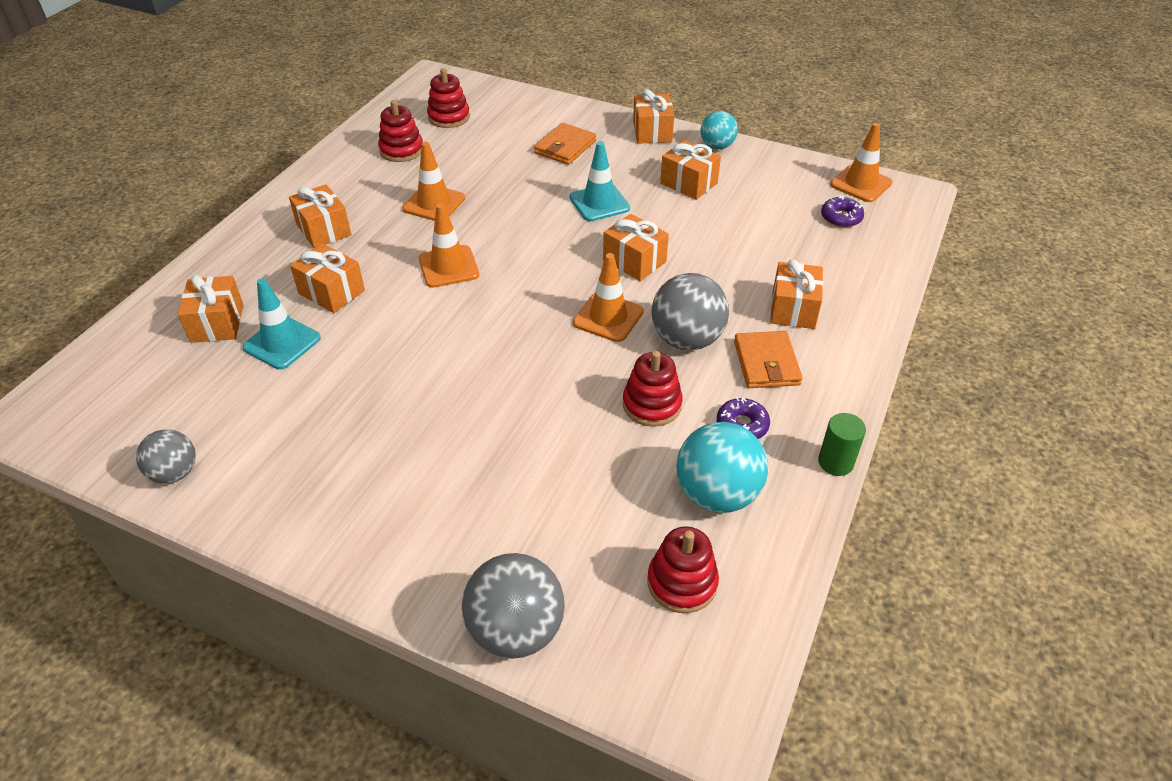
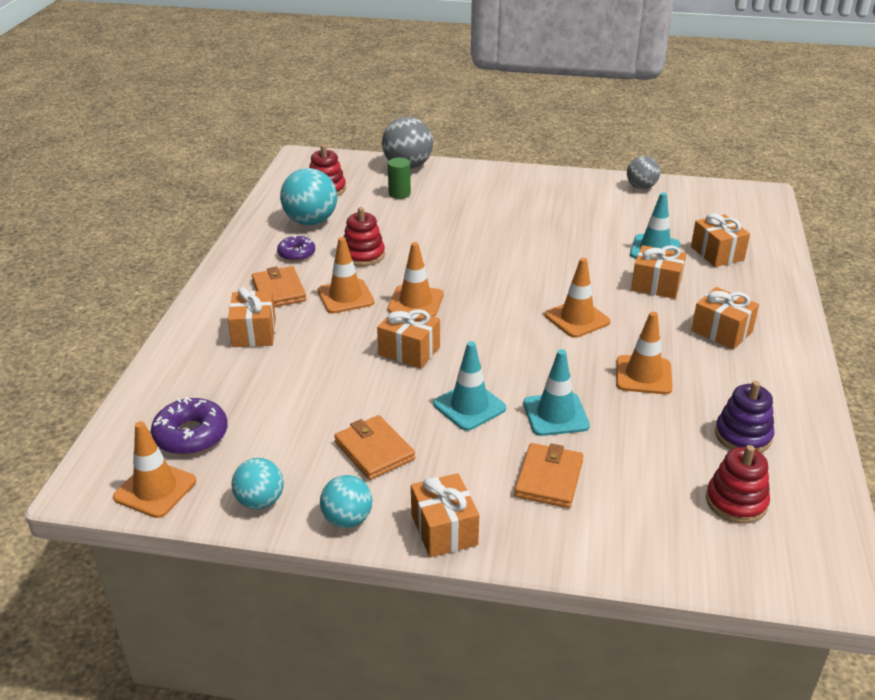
camera: 165 degrees right, 10 degrees down
red stacking toy [378,100,423,162] -> purple stacking toy [715,381,774,453]
grey ball [651,273,729,350] -> orange traffic cone [318,237,375,314]
orange gift [660,140,721,200] -> orange wallet [334,415,415,480]
green cylinder [818,413,866,476] -> green cylinder moved to [388,158,411,199]
purple donut [821,196,864,227] -> purple donut [151,397,228,455], size x1.53
none -> turquoise ball [231,458,284,510]
none -> turquoise traffic cone [523,349,590,436]

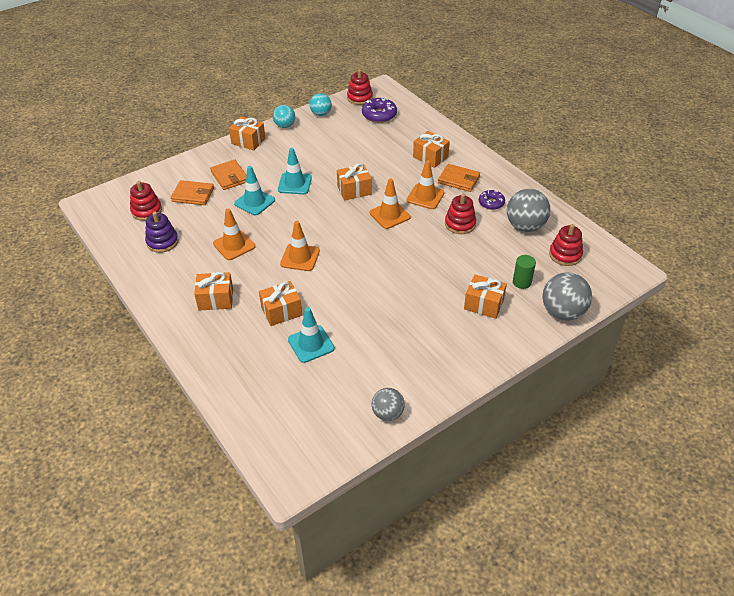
camera: 135 degrees right, 10 degrees up
orange traffic cone [113,421,196,518] -> red stacking toy [347,69,373,105]
turquoise ball [280,168,337,225] -> grey ball [507,189,551,232]
orange wallet [334,415,415,480] -> orange wallet moved to [171,180,214,205]
orange gift [691,213,750,267] -> orange gift moved to [464,274,507,319]

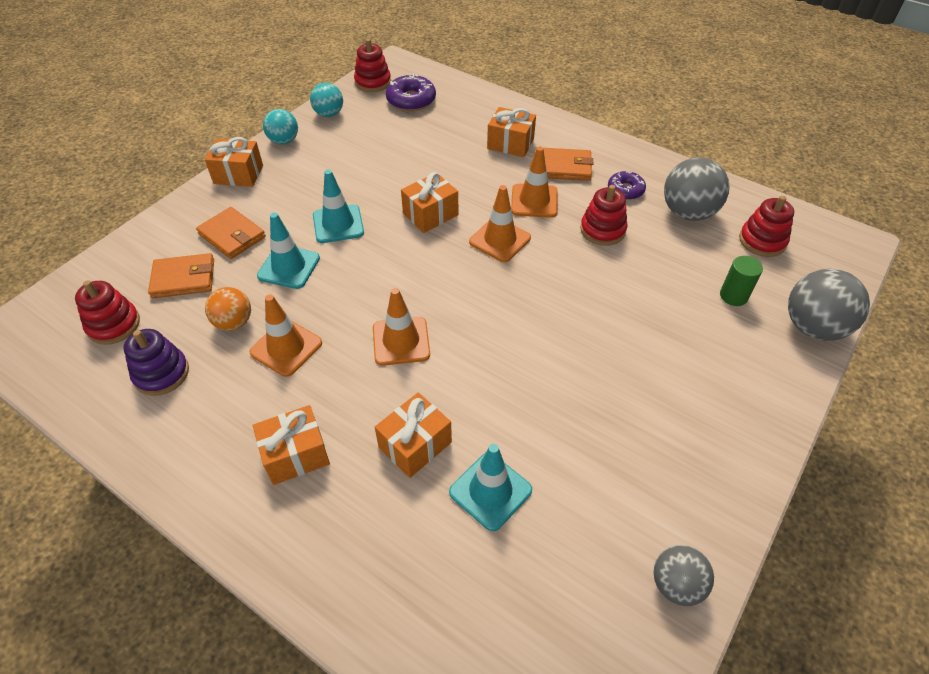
camera: 20 degrees left, 5 degrees up
orange gift [464,274,507,319] -> none
none -> orange ball [205,287,251,331]

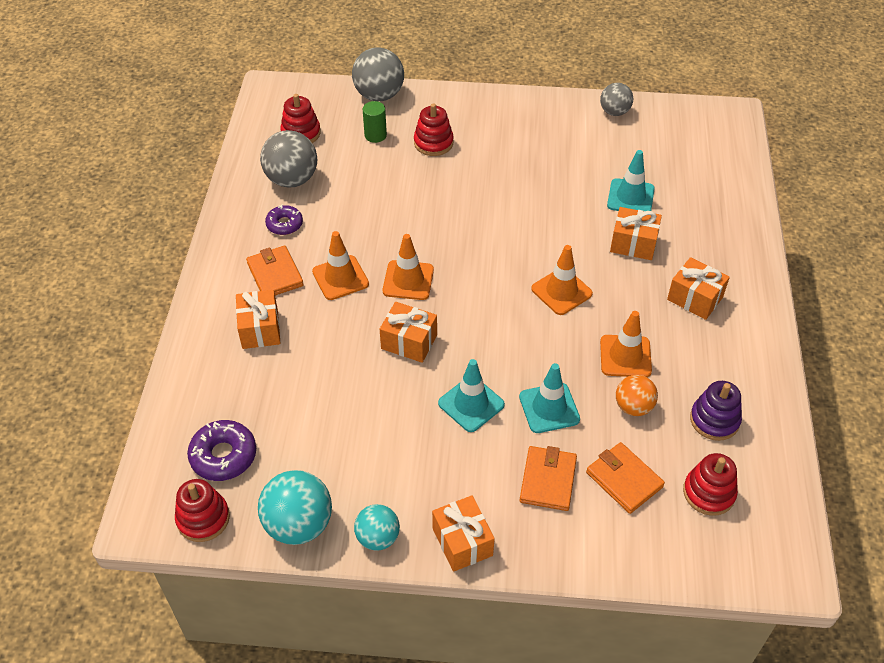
camera: 120 degrees left, 0 degrees up
turquoise ball [310,83,343,117] -> turquoise ball [258,470,332,545], size x1.62
red stacking toy [580,185,628,246] -> red stacking toy moved to [414,103,454,156]

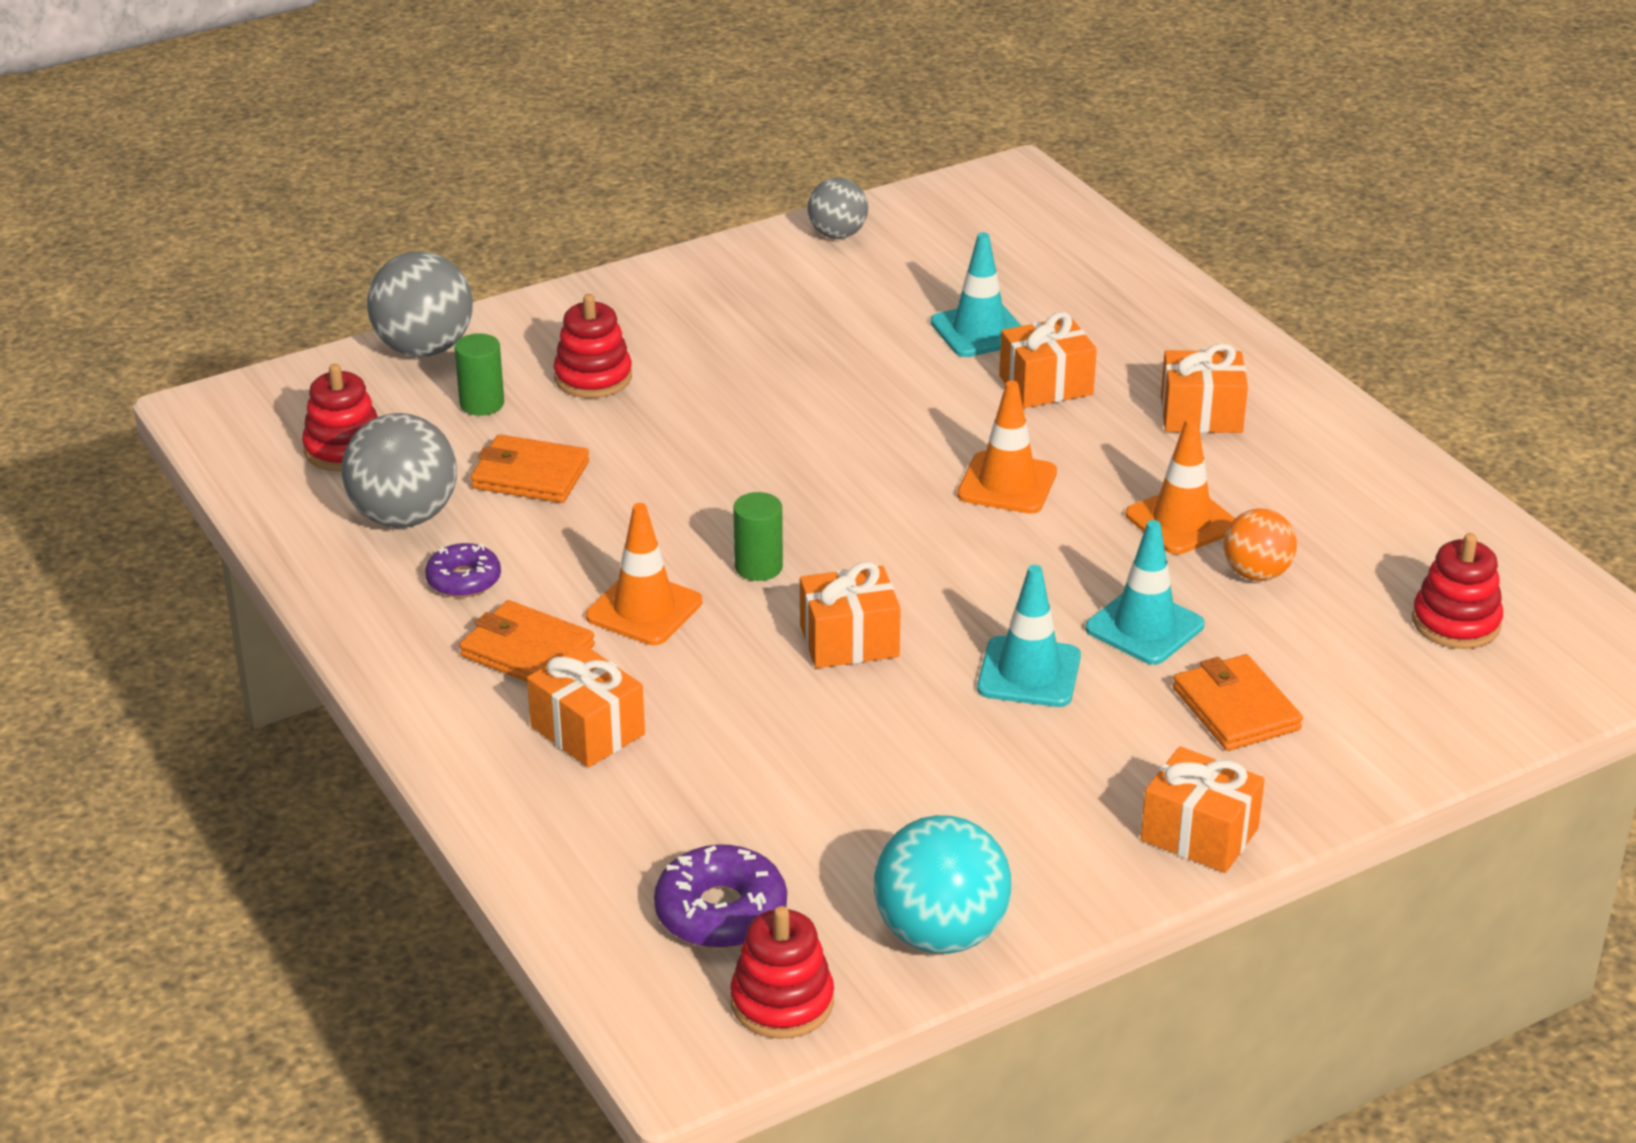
camera: 35 degrees left, 15 degrees down
turquoise ball [354,504,400,551] -> none
orange traffic cone [383,234,434,300] -> green cylinder [733,492,783,581]
orange wallet [586,442,665,514] -> orange wallet moved to [471,434,589,503]
purple stacking toy [690,381,742,441] -> none

